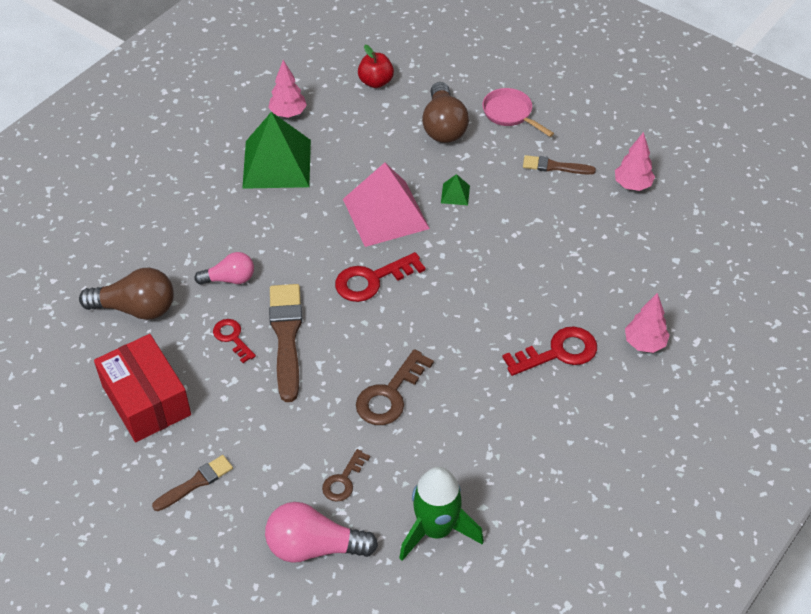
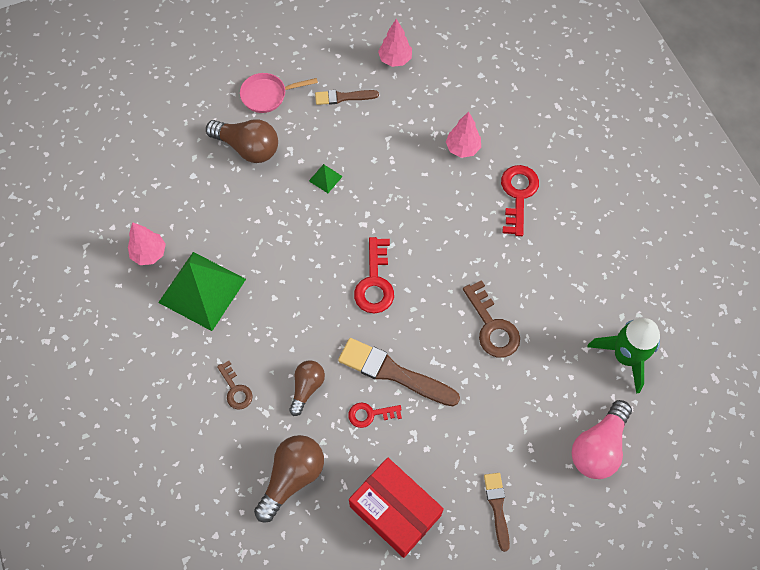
camera: 60 degrees left, 15 degrees up
red box [94,334,191,442] -> red box turned 45 degrees clockwise [349,458,444,558]
pink light bulb [194,252,254,285] -> brown light bulb [289,361,325,416]
brown key [322,449,370,502] -> brown key moved to [217,361,253,410]
pink pyramid [343,163,430,247] -> none
red apple [358,45,394,88] -> none
brown brush [523,155,596,175] -> brown brush turned 45 degrees clockwise [315,90,379,105]
pink tree [625,293,670,353] -> pink tree moved to [446,112,481,158]

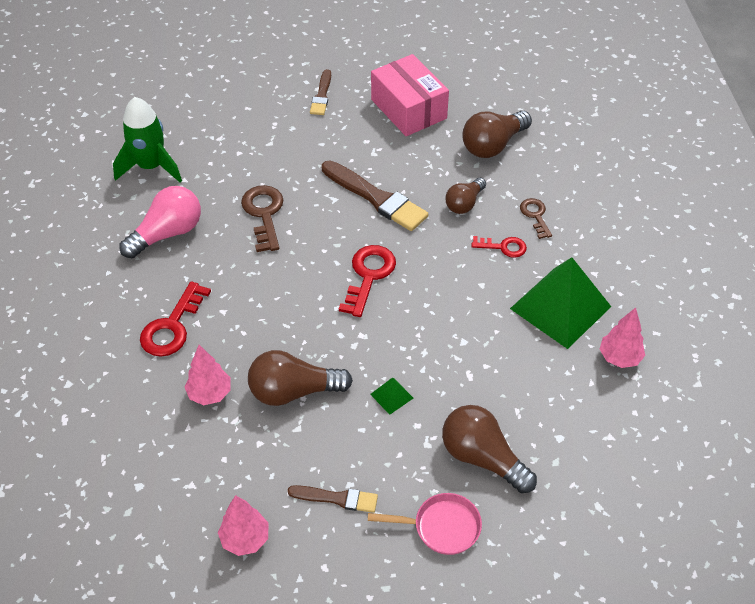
camera: 165 degrees left, 15 degrees down
red key [348,402,402,428] -> red key moved to [471,236,527,258]
red box [349,458,444,558] -> pink box [371,54,449,136]
pink light bulb [572,400,632,479] -> pink light bulb moved to [120,186,201,258]
none -> brown light bulb [248,350,353,406]

